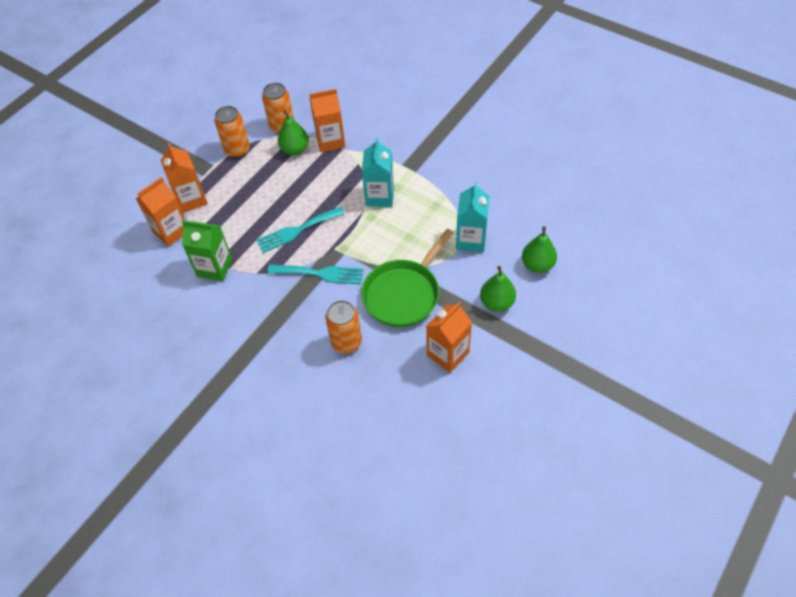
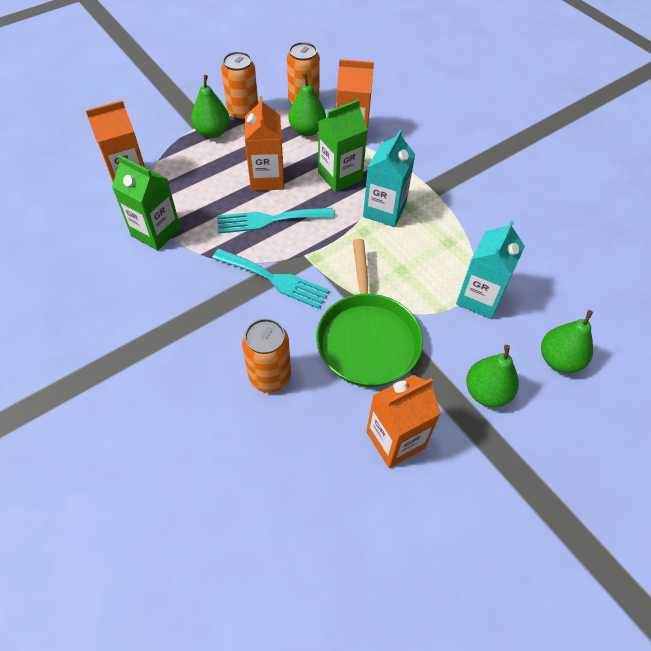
camera: 15 degrees right, 0 degrees up
orange carton [161,143,208,213] -> orange carton moved to [245,96,284,191]
green pan [361,229,453,327] -> green pan turned 60 degrees counterclockwise [316,239,423,387]
none -> green pear [191,75,230,138]
none -> green carton [318,99,368,192]

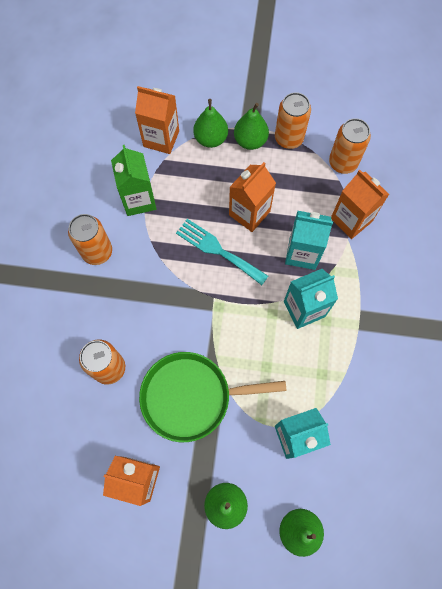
camera: 45 degrees right, 15 degrees up
turquoise fork [212,249,329,309] -> none
green pear [289,73,326,136] -> green pear moved to [193,99,228,148]
green pan [316,239,423,387] -> green pan turned 45 degrees clockwise [139,352,287,442]
green carton [318,99,368,192] -> turquoise carton [285,211,333,270]
none -> orange can [68,214,112,265]

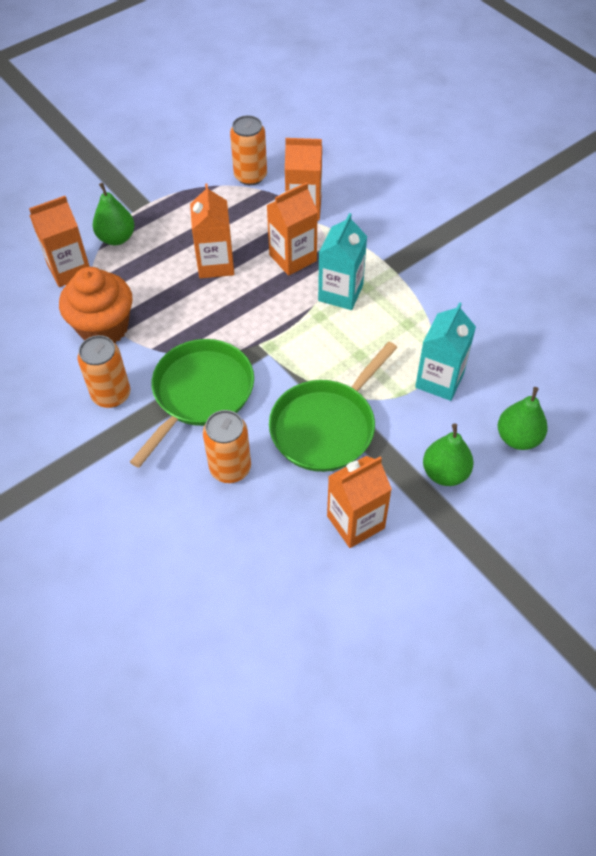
camera: 45 degrees left, 15 degrees down
green carton [111,145,156,216] -> orange cupcake [59,267,132,343]
turquoise fork [176,219,268,285] -> none
green pear [234,103,269,150] -> none
orange can [275,92,311,149] -> none
turquoise carton [285,211,333,270] -> orange carton [266,182,318,276]
none -> green pan [130,339,254,468]

